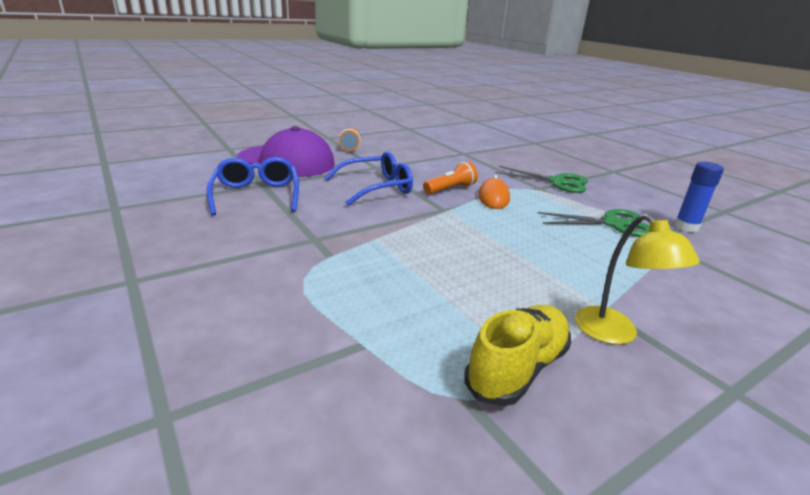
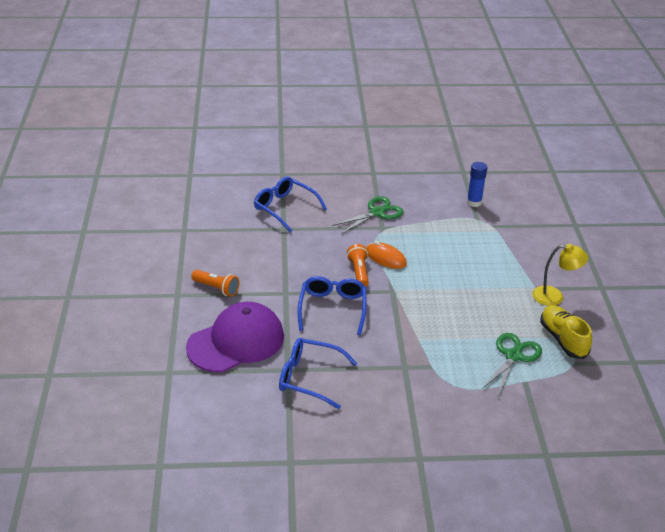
camera: 60 degrees left, 10 degrees up
green scissors [538,209,650,237] -> green scissors moved to [482,333,542,395]
none -> blue glasses [254,177,327,232]

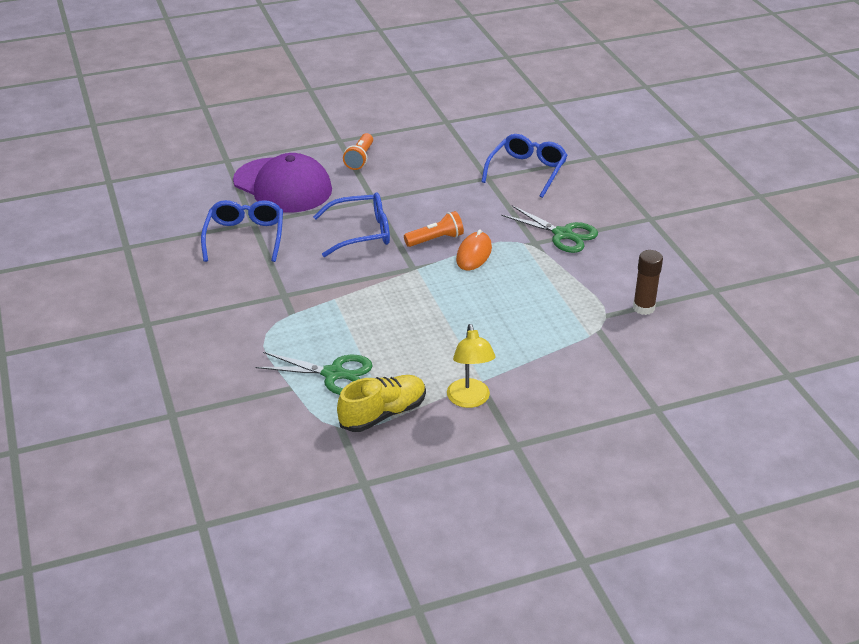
camera: 75 degrees right, 0 degrees up
blue glue stick [467,162,487,207] -> brown glue stick [633,250,663,315]

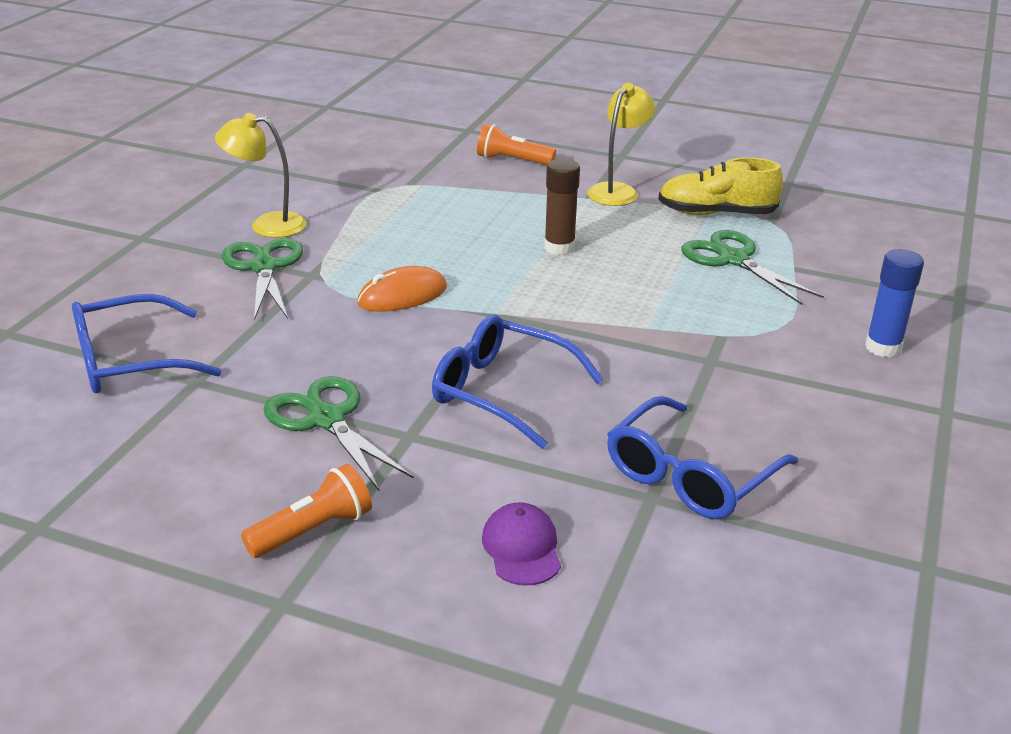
camera: 140 degrees left, 5 degrees down
purple cap [233,153,332,213] -> purple cap [482,503,561,585], size x0.42
orange flashlight [404,211,464,247] -> orange flashlight moved to [477,124,556,165]
brown glue stick [633,250,663,315] -> brown glue stick moved to [544,159,580,255]
none -> yellow lamp [215,113,307,238]
none -> green scissors [263,376,414,492]
none -> blue glue stick [865,249,924,358]

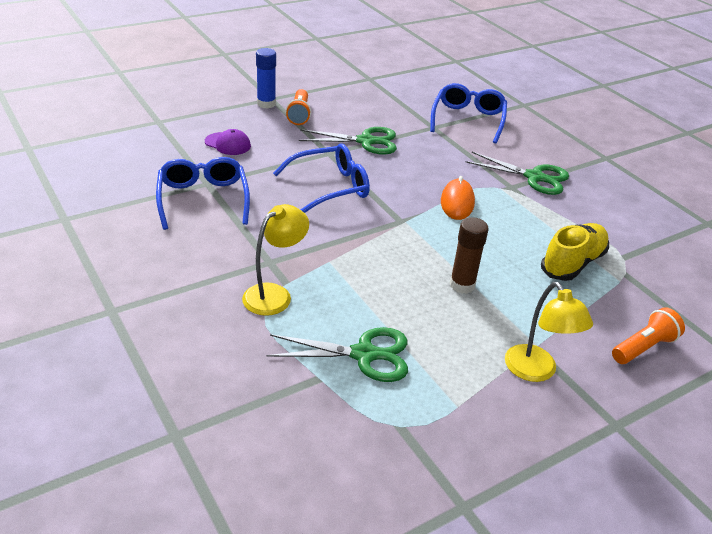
camera: 125 degrees right, 5 degrees up
yellow lamp [215,113,307,238] -> yellow lamp moved to [242,204,309,316]
yellow shoe [658,157,783,215] -> yellow shoe moved to [541,223,609,281]
blue glue stick [865,249,924,358] -> blue glue stick moved to [256,48,276,109]

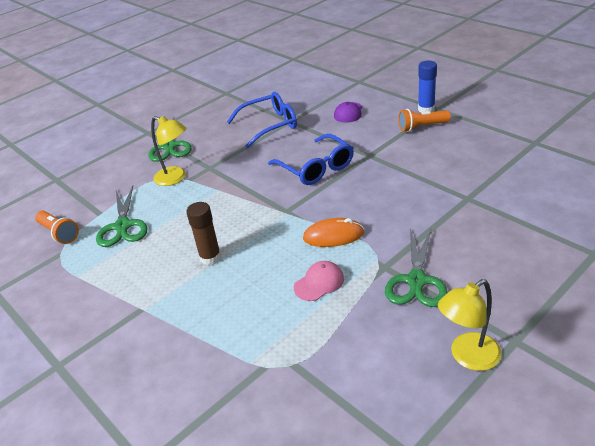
camera: 85 degrees right, 0 degrees up
green scissors [299,127,397,155] -> green scissors moved to [148,118,192,162]
blue glasses [430,83,507,144] -> none
yellow lamp [505,282,593,382] -> yellow lamp moved to [438,279,502,371]
yellow shoe [541,223,609,281] -> none
orange flashlight [612,307,685,364] -> orange flashlight moved to [35,211,79,244]
none -> pink cap [294,261,344,301]

